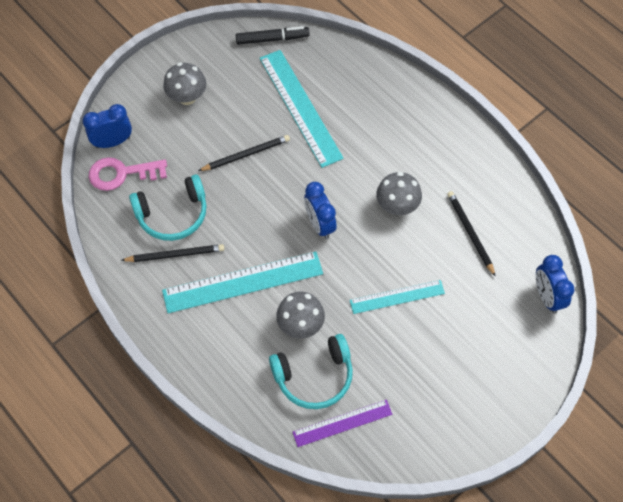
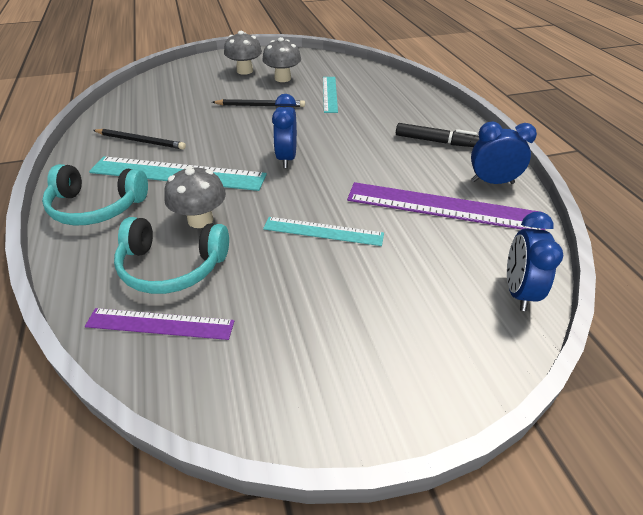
camera: 25 degrees right, 20 degrees down
blue clock [82,104,132,148] -> blue clock moved to [471,121,537,184]
pink key [88,157,167,191] -> none
turquoise headphones [129,175,207,241] -> turquoise headphones moved to [42,164,148,225]
black marker [236,26,310,45] -> black marker moved to [396,123,479,147]
turquoise ruler [260,50,344,168] -> turquoise ruler [323,77,338,113], size x0.59
grey mushroom [376,172,422,215] -> grey mushroom moved to [262,37,301,82]
black pencil [447,191,496,277] -> purple ruler [347,182,545,230]

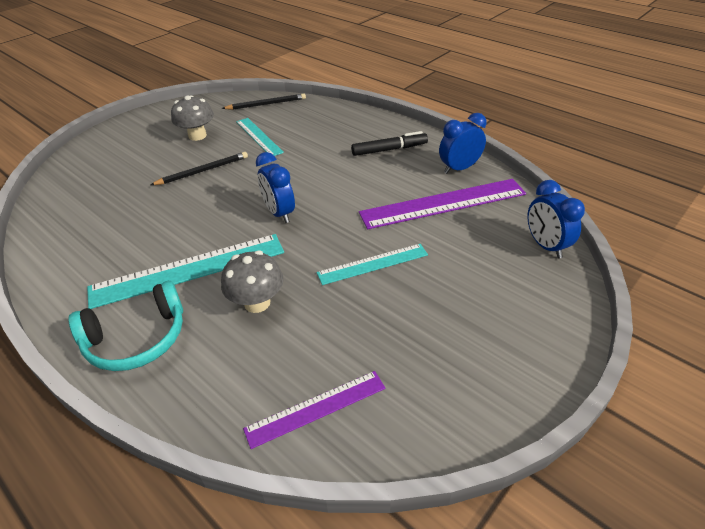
camera: 30 degrees left, 0 degrees up
black pencil [93,129,186,149] -> black pencil moved to [222,93,306,110]
turquoise headphones [114,217,229,294] -> none
grey mushroom [224,31,262,75] -> none

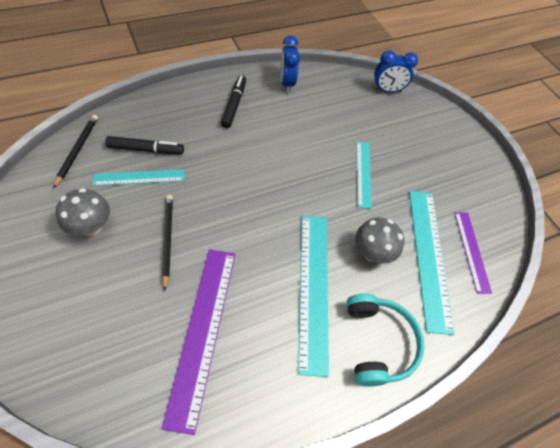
camera: 75 degrees left, 15 degrees up
blue clock [256,152,295,223] -> none
purple ruler [359,179,526,229] -> purple ruler moved to [161,249,235,435]
none -> black marker [105,136,184,154]
none -> turquoise ruler [409,191,455,335]

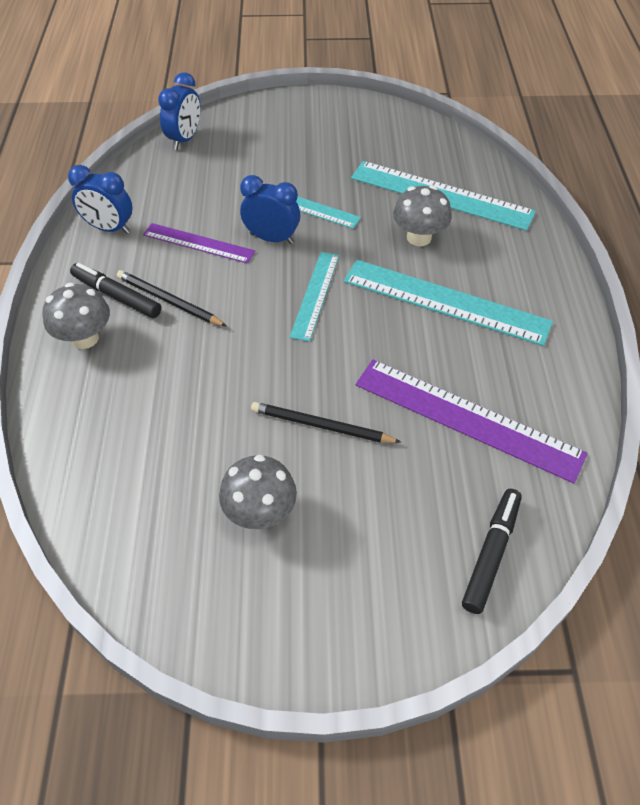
camera: 60 degrees left, 5 degrees down
black pencil [54,115,98,188] -> black pencil moved to [117,270,227,327]
turquoise ruler [92,169,185,186] -> turquoise ruler moved to [290,252,339,342]
black marker [105,136,184,154] -> black marker moved to [462,489,522,614]
turquoise headphones [347,293,425,386] -> none
purple ruler [454,212,492,294] -> purple ruler moved to [143,223,255,264]
none -> grey mushroom [43,283,110,349]
none -> blue clock [240,175,300,244]

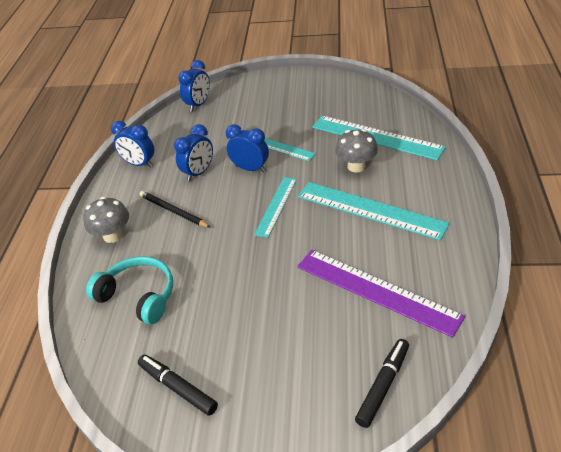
camera: 10 degrees right, 10 degrees down
black marker [70,263,161,318] -> black marker moved to [138,355,218,416]
purple ruler [143,223,255,264] -> blue clock [174,124,213,181]
grey mushroom [219,455,297,529] -> none
black pencil [251,402,401,443] -> none
none -> turquoise headphones [86,256,173,324]

